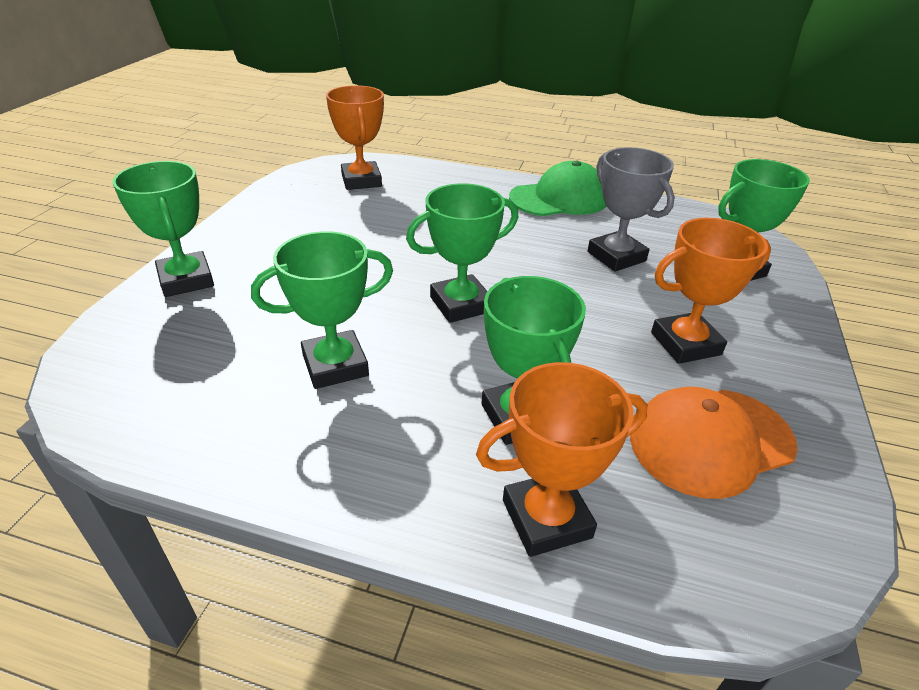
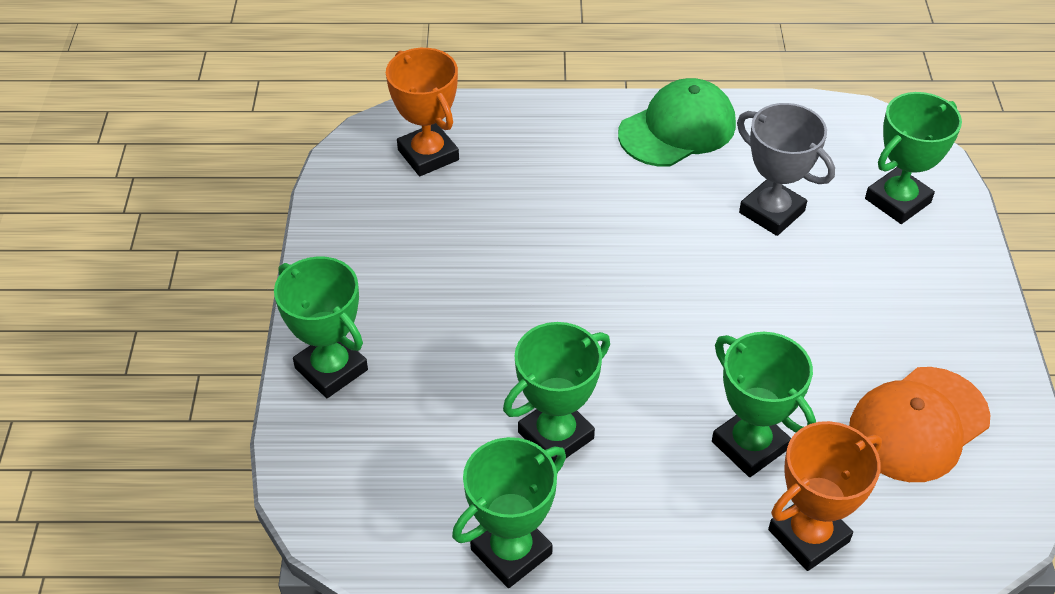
camera: 15 degrees left, 10 degrees up
green trophy [406,183,518,323] -> green trophy moved to [452,437,566,588]
orange trophy [651,218,771,364] -> none

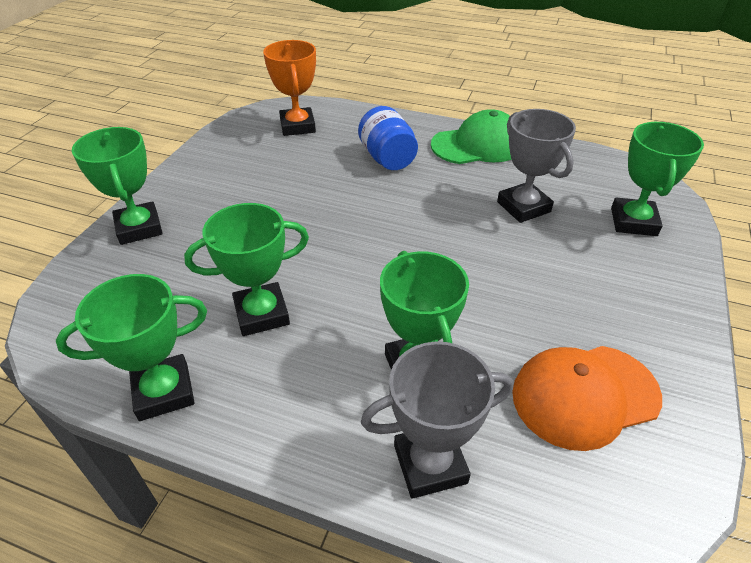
camera: 20 degrees right, 5 degrees down
orange trophy [768,421,882,571] -> grey trophy [361,342,513,499]
green trophy [865,92,962,224] -> green trophy turned 60 degrees counterclockwise [611,122,704,236]
none -> blue jar [358,106,418,170]

